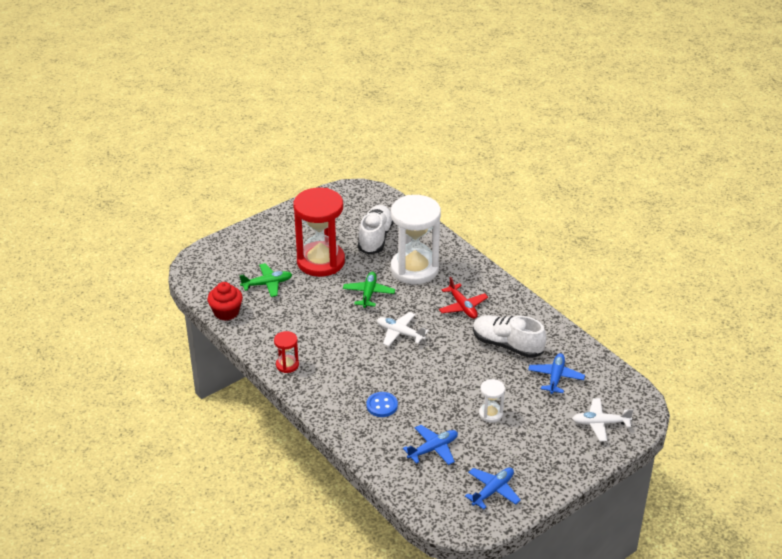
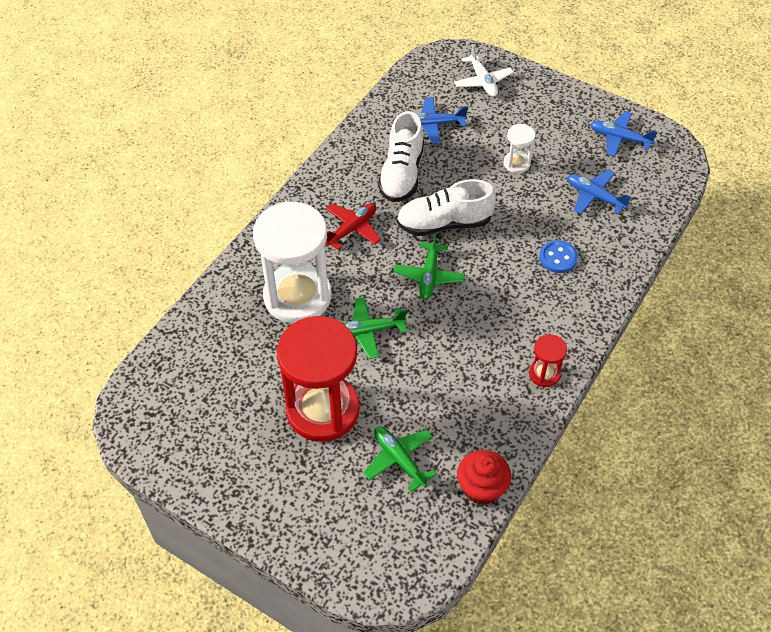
camera: 110 degrees left, 15 degrees up
white shoe [358,205,394,255] -> white shoe moved to [396,179,496,236]
white plane [377,312,429,346] -> green plane [394,232,465,300]

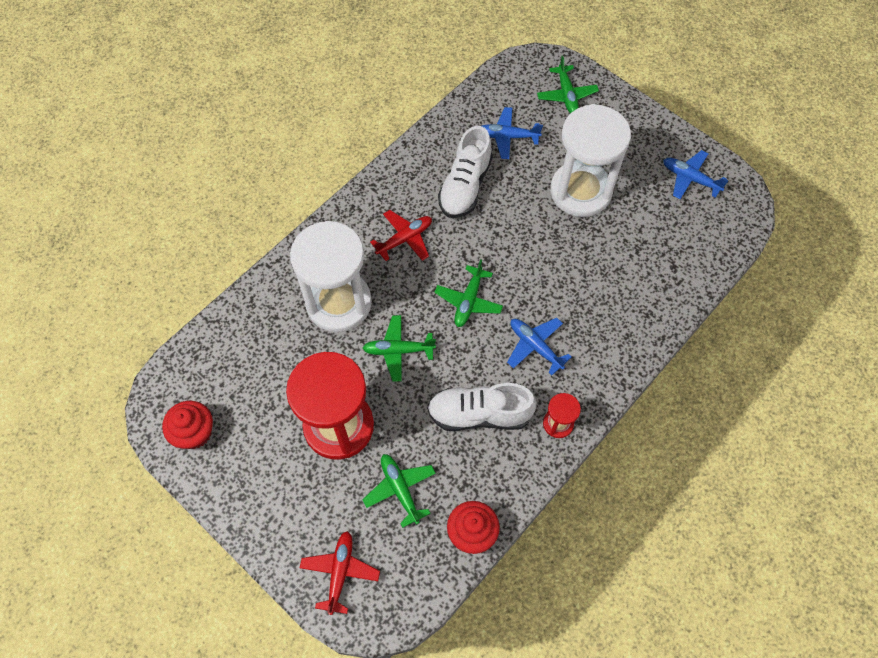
camera: 10 degrees right, 10 degrees up
white shoe [396,179,496,236] -> white shoe moved to [427,383,537,431]
white plane [454,44,514,97] -> green plane [537,56,599,113]
white hourglass [503,124,535,173] -> white hourglass [550,104,631,217], size x2.28
blue button [539,240,578,273] -> none
blue plane [567,170,632,214] -> blue plane moved to [507,318,571,376]
none -> red cupcake [162,401,213,449]
none -> red plane [300,531,380,615]

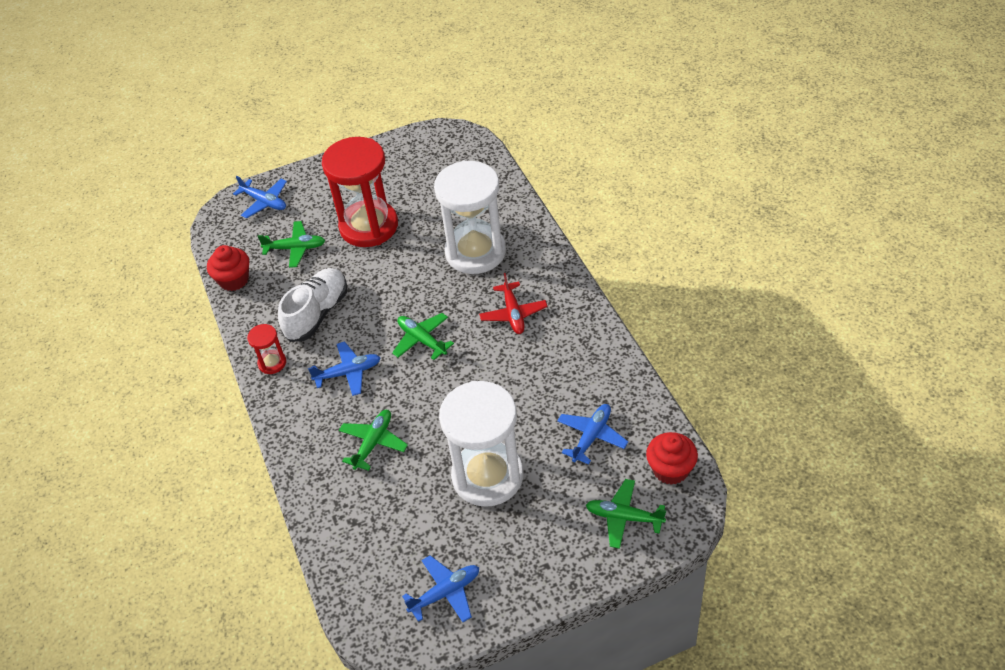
camera: 120 degrees right, 15 degrees down
red cupcake [162,401,213,449] -> red cupcake moved to [646,432,698,485]
red plane [300,531,380,615] -> blue plane [233,176,287,218]
green plane [363,315,436,382] -> green plane moved to [339,410,408,471]
white shoe [438,126,493,218] -> none

